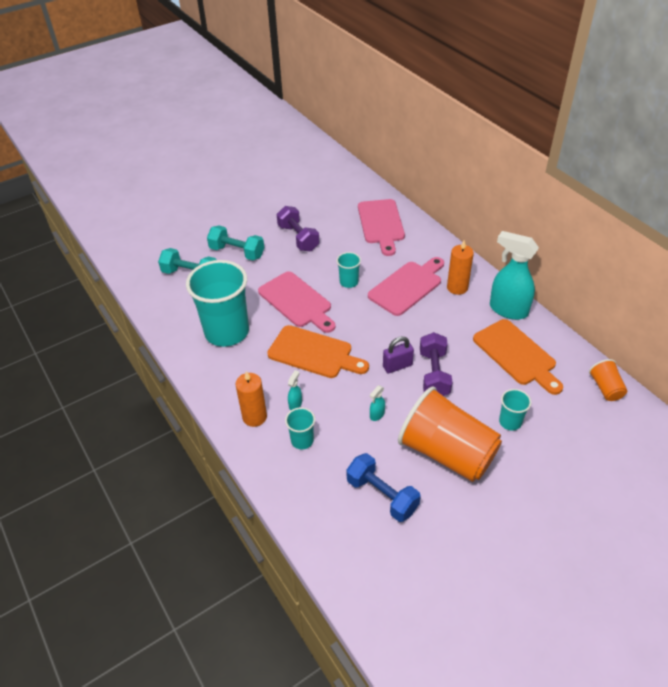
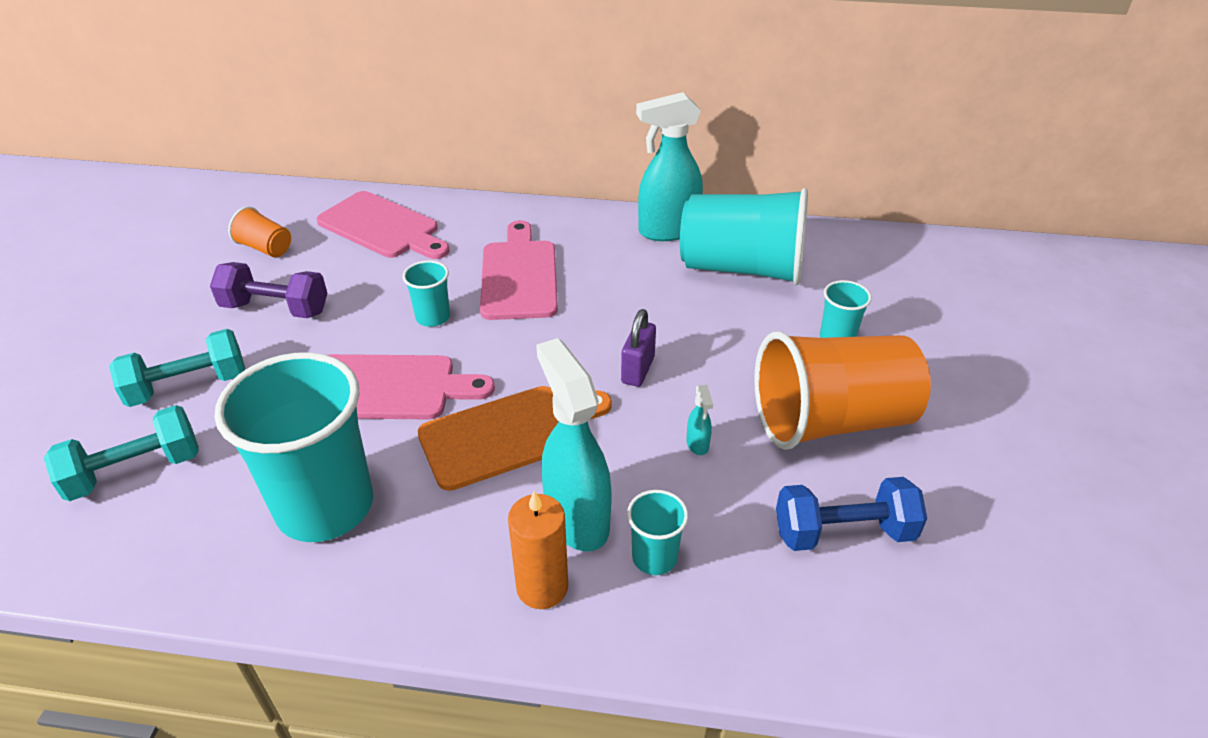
camera: 50 degrees left, 5 degrees down
turquoise spray bottle [288,370,302,410] -> turquoise spray bottle [536,338,612,552], size x2.43
purple dumbbell [420,332,453,396] -> none
orange candle [447,240,474,295] -> none
orange cutting board [473,319,563,395] -> turquoise cup [680,188,808,285]
orange cup [589,359,627,401] -> orange cup moved to [228,206,291,258]

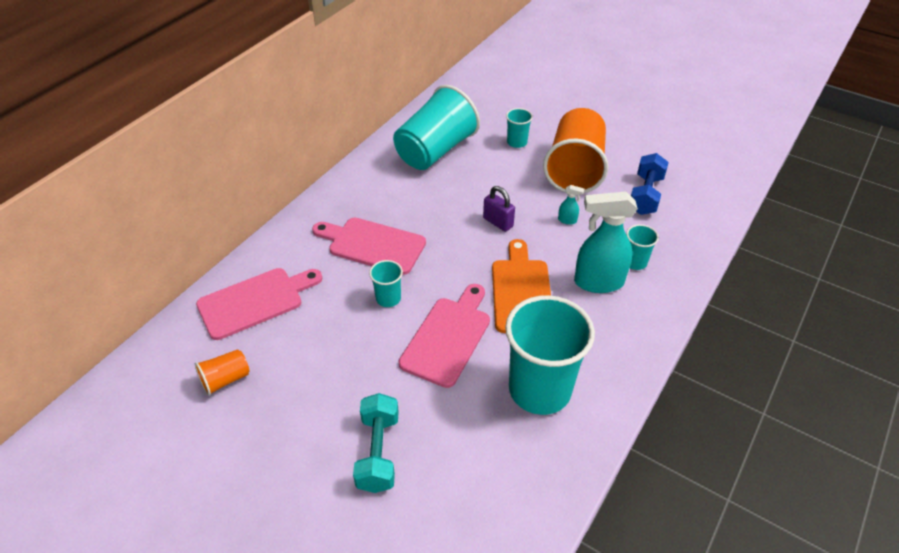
camera: 65 degrees left, 5 degrees up
turquoise dumbbell [44,405,198,501] -> none
purple dumbbell [210,262,328,318] -> none
orange candle [508,491,568,609] -> none
turquoise spray bottle [636,92,703,241] -> none

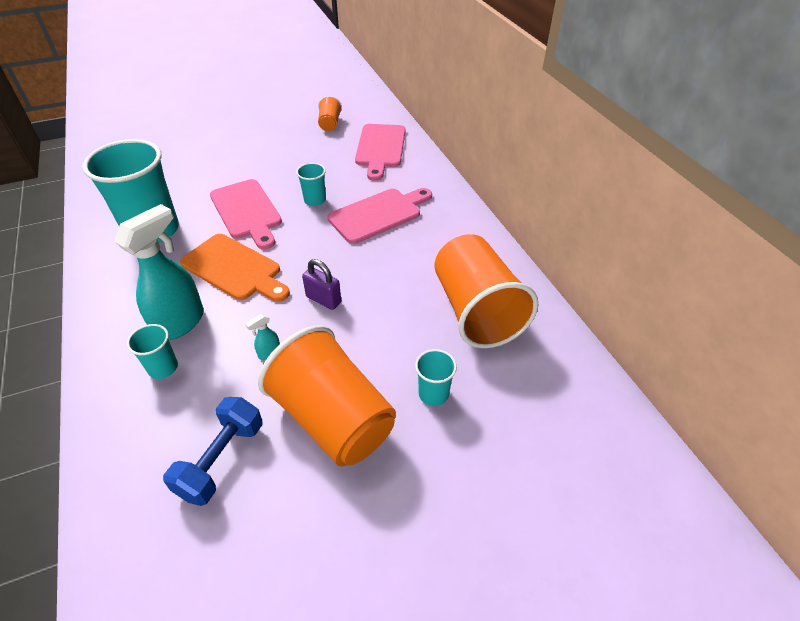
camera: 125 degrees right, 0 degrees up
turquoise dumbbell [353,393,399,493] -> none
turquoise cup [393,85,480,170] -> orange cup [435,234,538,348]
purple padlock [483,186,515,232] -> purple padlock turned 45 degrees clockwise [302,259,341,310]
blue dumbbell [631,153,669,215] -> blue dumbbell turned 60 degrees clockwise [163,397,263,506]

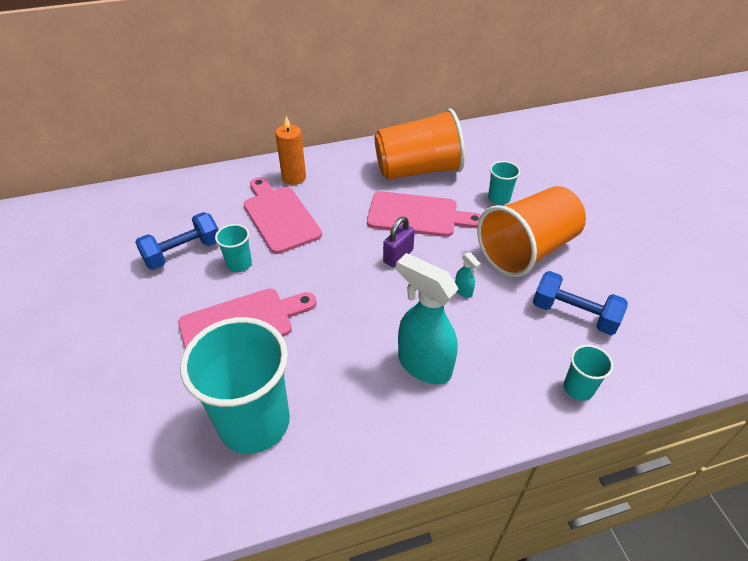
camera: 85 degrees left, 0 degrees up
turquoise cup [127,324,178,379] -> turquoise cup moved to [564,345,613,401]
orange cutting board [180,234,290,302] -> none
orange cup [318,96,342,131] -> none
pink cutting board [355,124,406,181] -> pink cutting board moved to [367,191,481,237]
none -> blue dumbbell [135,212,218,270]
none -> orange candle [275,116,306,185]

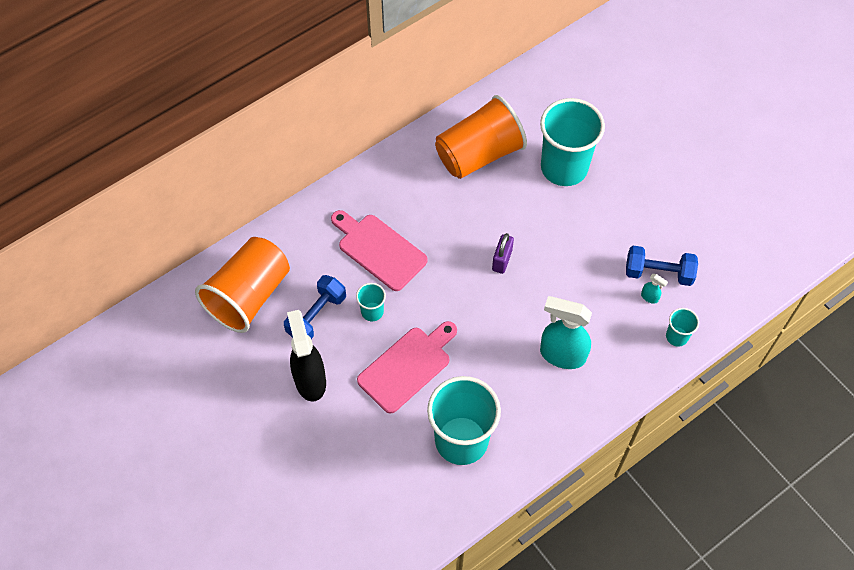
camera: 20 degrees left, 15 degrees up
orange candle [275,116,306,185] -> none
pink cutting board [367,191,481,237] -> none
turquoise spray bottle [455,252,481,298] -> turquoise spray bottle moved to [641,274,668,304]
orange cup [477,186,586,277] -> orange cup moved to [195,237,290,333]
turquoise cup [488,161,520,205] -> turquoise cup [540,98,605,186], size x2.24
none -> black spray bottle [287,310,326,402]

